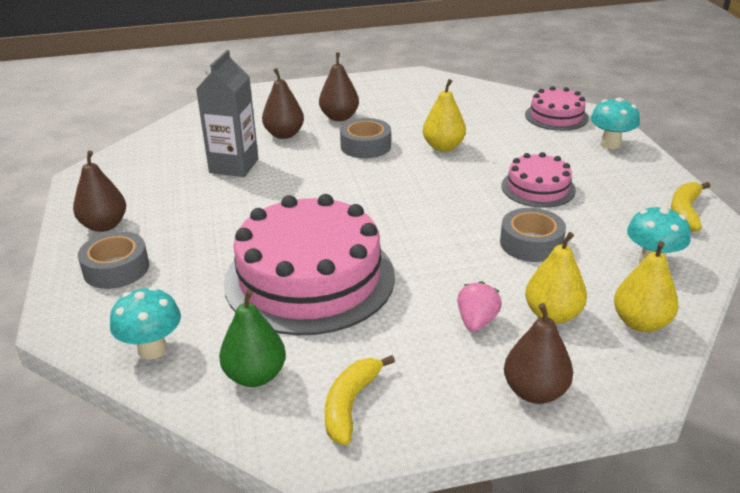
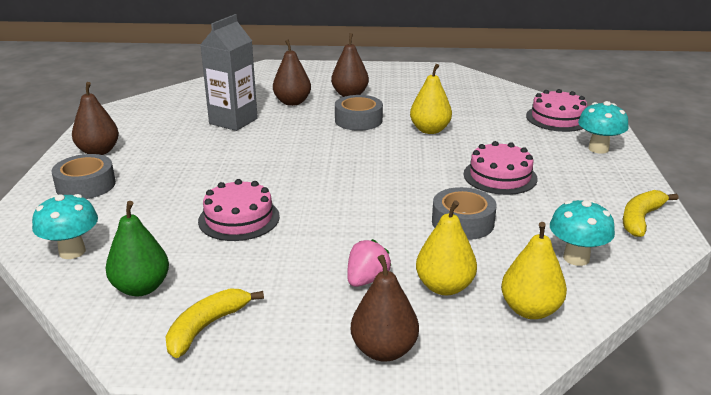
camera: 15 degrees right, 5 degrees down
pink cake [224,194,395,335] -> pink cake [198,179,280,241], size x0.51

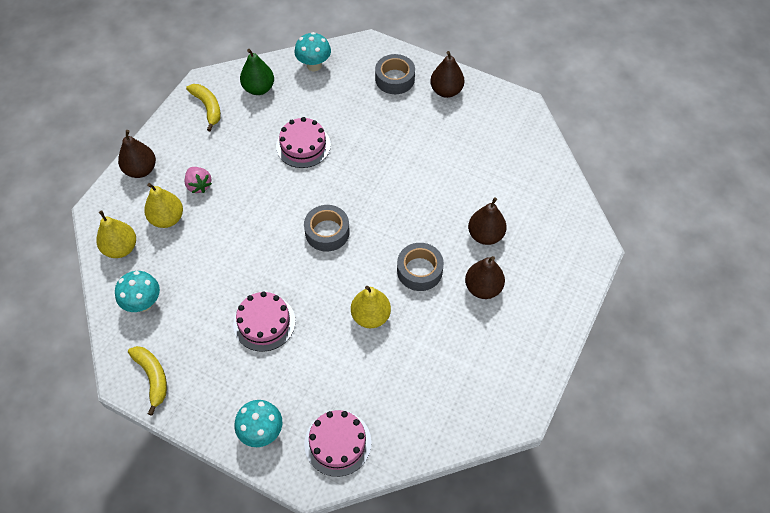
camera: 115 degrees right, 30 degrees up
grey carton [200,14,258,131] -> none
grey tape [432,187,497,240] -> grey tape moved to [304,205,350,252]

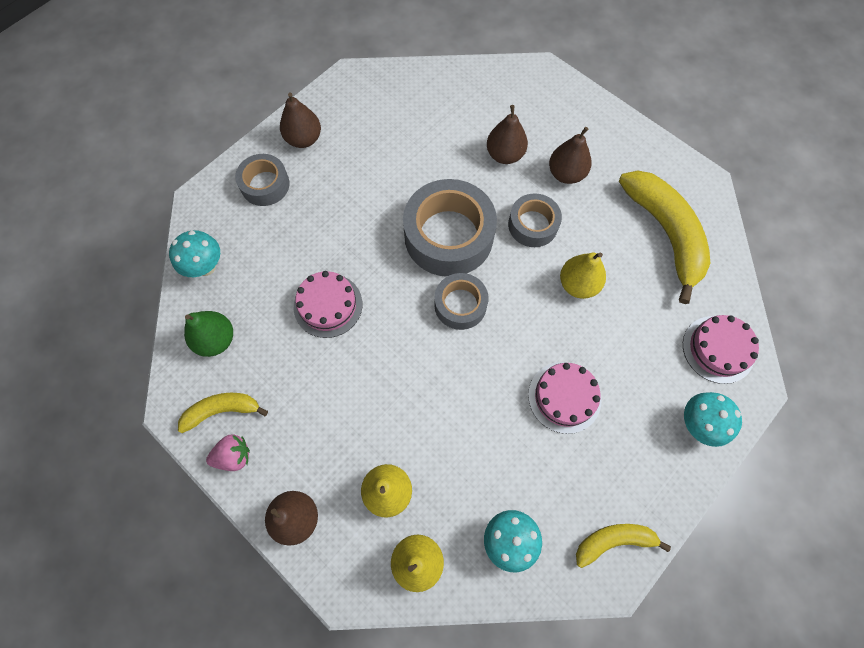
camera: 75 degrees left, 10 degrees up
pink strawberry [184,167,212,193] -> pink strawberry moved to [206,434,250,471]
none -> grey tape [403,179,497,277]
none -> yellow banana [619,170,710,304]

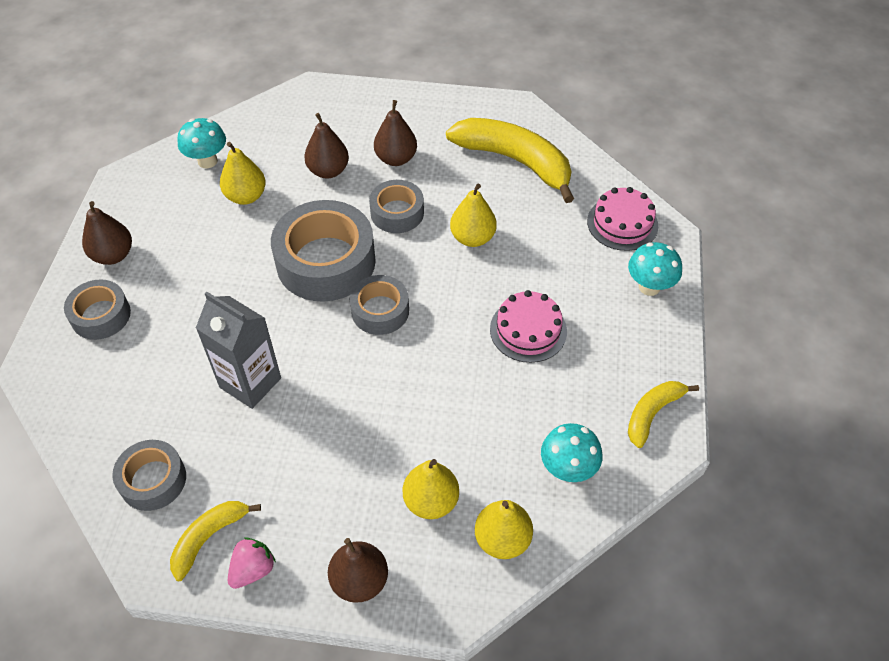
camera: 35 degrees left, 15 degrees down
turquoise mushroom [169,230,220,277] -> turquoise mushroom moved to [177,118,226,168]
green pear [184,311,233,357] -> grey tape [112,440,186,511]
pink cake [294,271,362,338] -> grey carton [196,292,281,409]
none -> yellow pear [220,142,266,205]

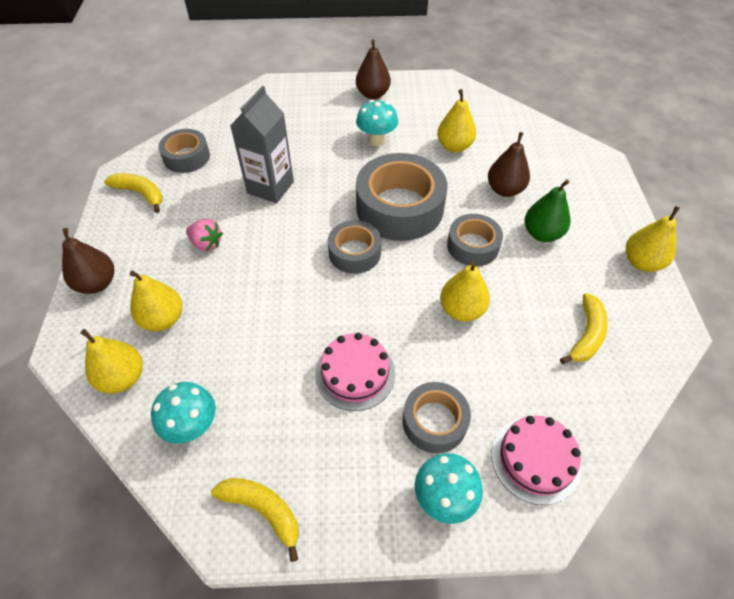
camera: 80 degrees right, 0 degrees up
grey tape [64,279,131,340] -> grey tape moved to [403,382,471,453]
turquoise mushroom [177,118,226,168] -> turquoise mushroom moved to [356,100,398,146]
pink strawberry [228,538,276,589] -> pink strawberry moved to [186,219,223,251]
brown pear [374,100,417,166] -> green pear [525,179,570,242]
yellow banana [446,118,574,203] -> yellow banana [560,293,608,364], size x0.53
none -> yellow pear [626,206,680,272]

